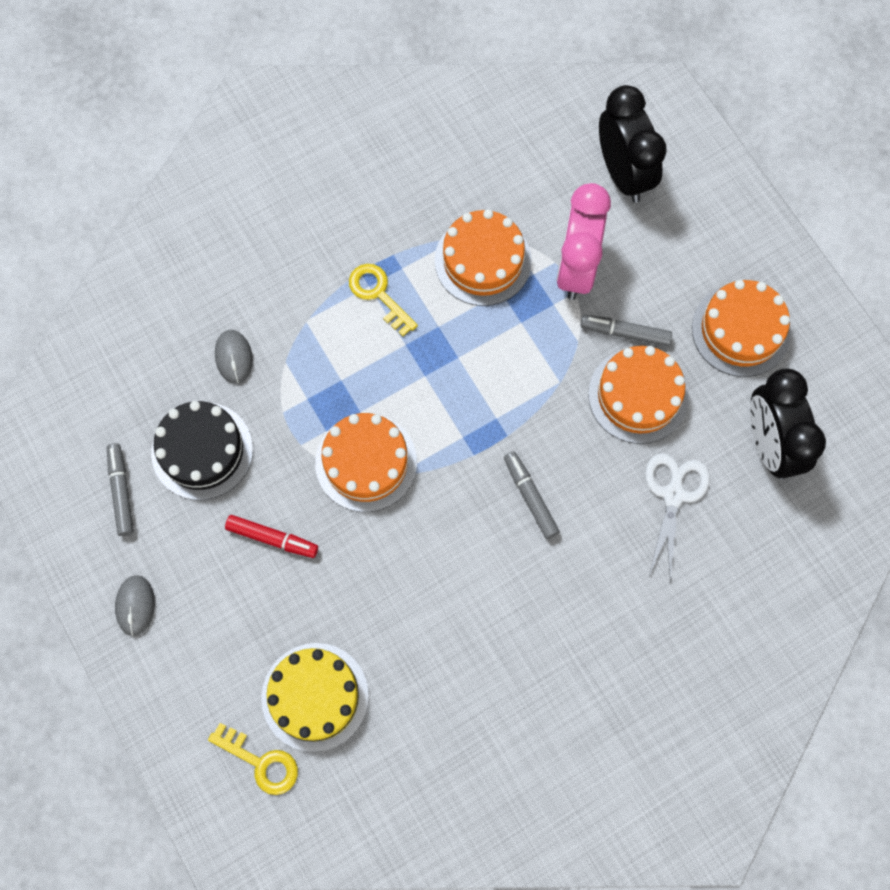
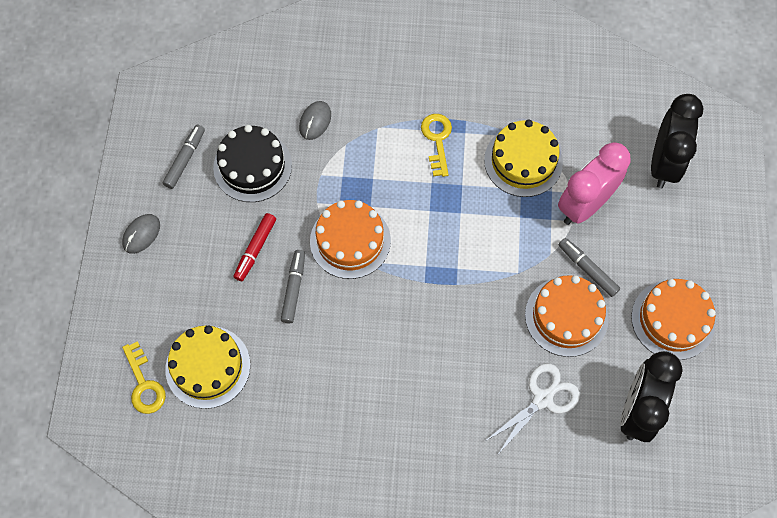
camera: 35 degrees right, 5 degrees down
red marker [225,515,318,558] -> red marker turned 60 degrees clockwise [234,213,276,281]
orange cake [435,209,532,306] -> yellow cake [484,120,563,197]
grey marker [504,451,560,539] -> grey marker moved to [281,250,305,323]

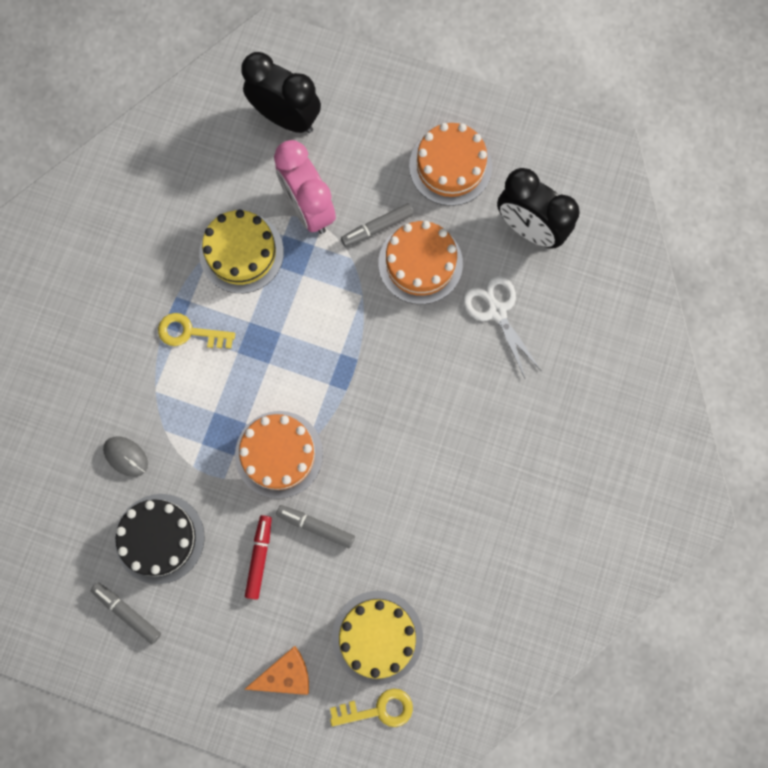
camera: 75 degrees left, 10 degrees up
grey mouse [122,214,160,254] -> none
red marker [234,213,276,281] -> red marker turned 120 degrees counterclockwise [245,515,272,600]
none -> orange cheese [244,646,309,695]

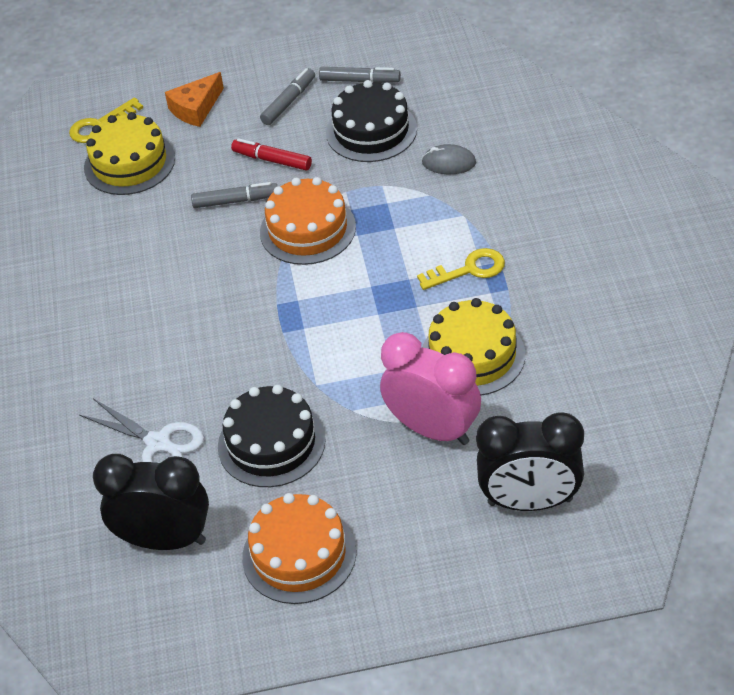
camera: 155 degrees right, 30 degrees down
red marker [245,515,272,600] -> red marker turned 135 degrees clockwise [231,138,312,170]
grey marker [341,203,414,247] -> grey marker moved to [260,68,315,125]
orange cake [378,221,463,304] -> black cake [218,385,325,487]

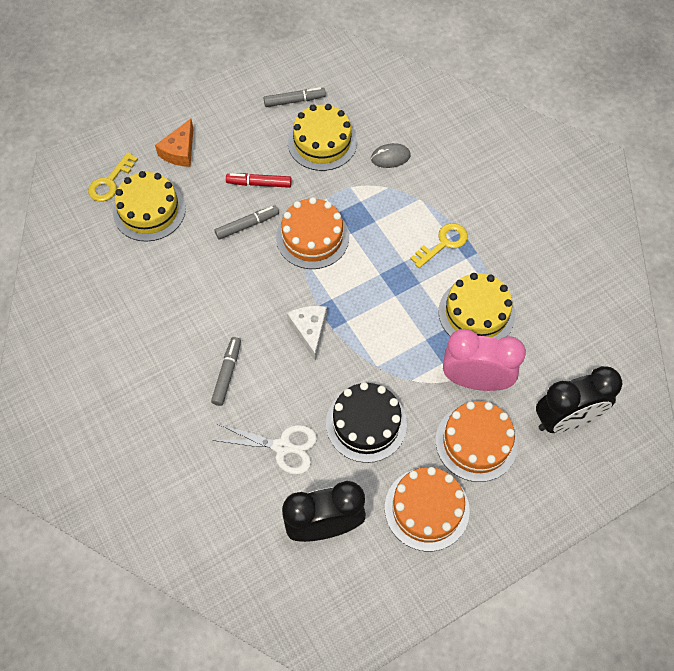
camera: 25 degrees left, 15 degrees up
grey marker [260,68,315,125] -> grey marker moved to [211,337,241,406]
black cake [326,80,417,162] -> yellow cake [288,104,357,171]
none -> white cheese [287,306,327,361]
none -> orange cake [436,401,518,482]

